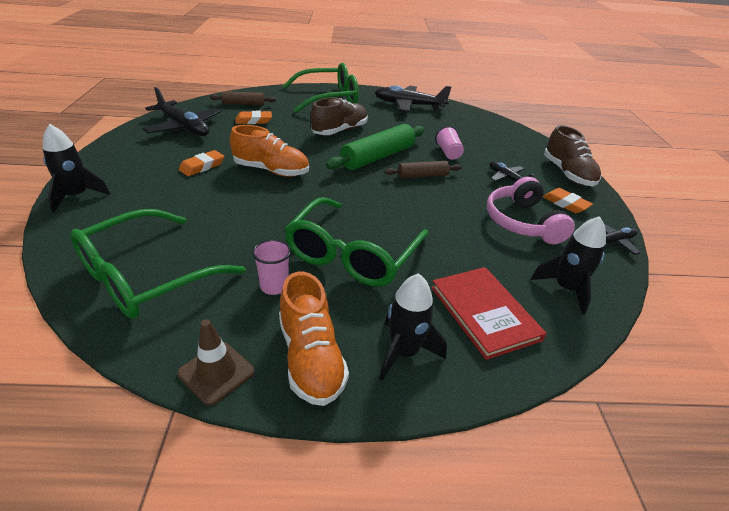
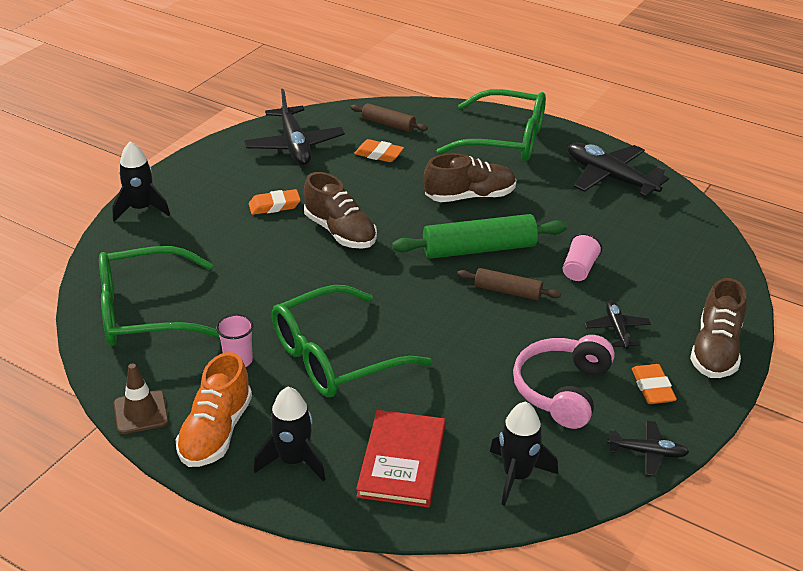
camera: 35 degrees right, 0 degrees up
orange shoe [230,125,309,177] -> brown shoe [304,172,377,249]

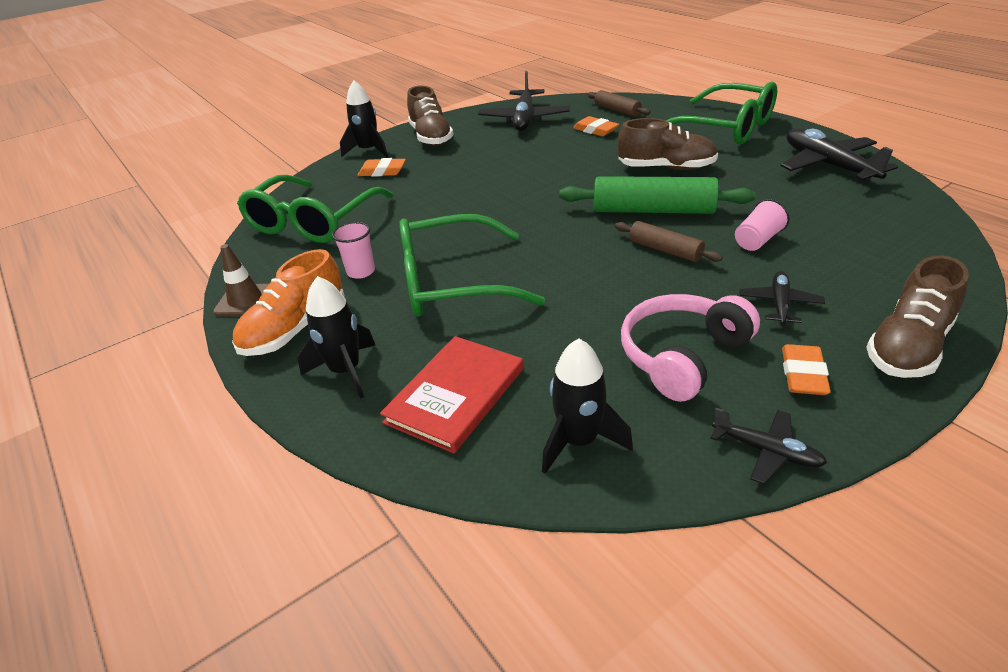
camera: 25 degrees right, 0 degrees up
green glasses [99,246,220,346] -> green glasses turned 75 degrees counterclockwise [237,175,394,243]
orange eraser [249,189,301,215] -> orange eraser moved to [357,158,406,177]
brown shoe [304,172,377,249] -> brown shoe moved to [407,86,454,146]

